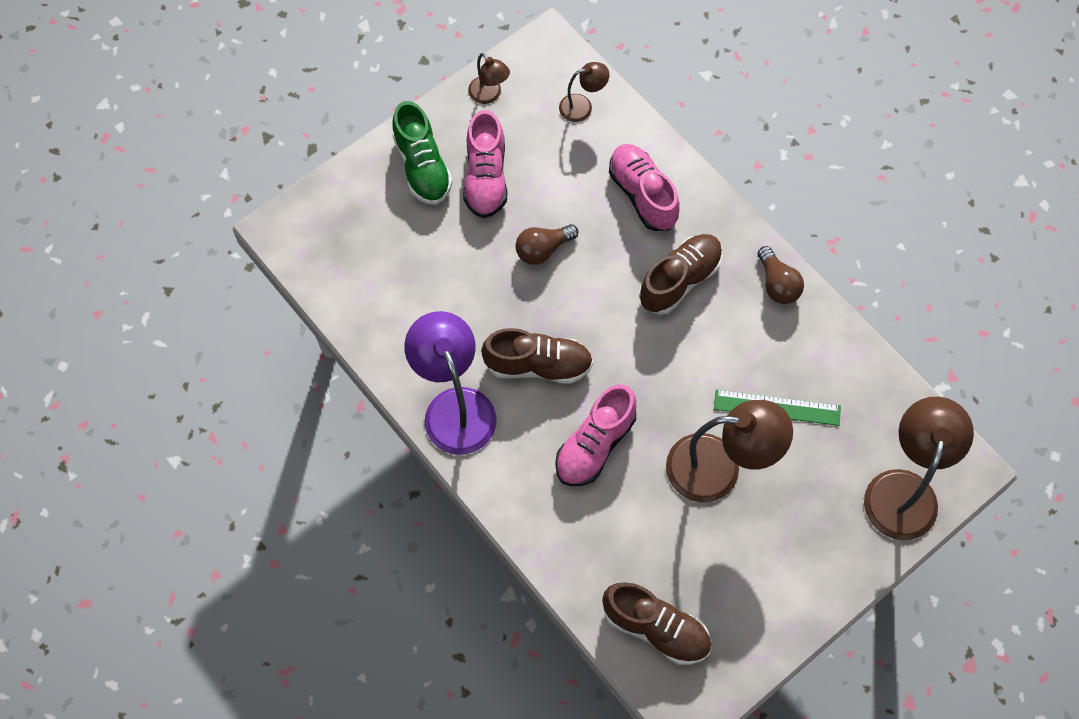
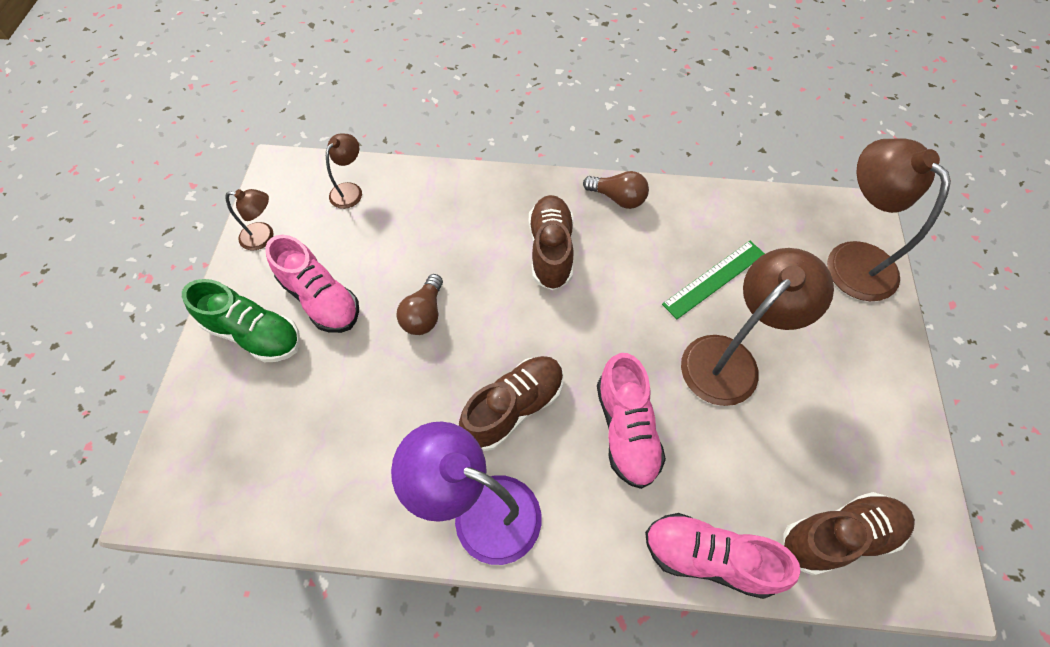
camera: 45 degrees left, 5 degrees down
pink shoe [609,144,680,231] -> pink shoe moved to [645,513,801,599]

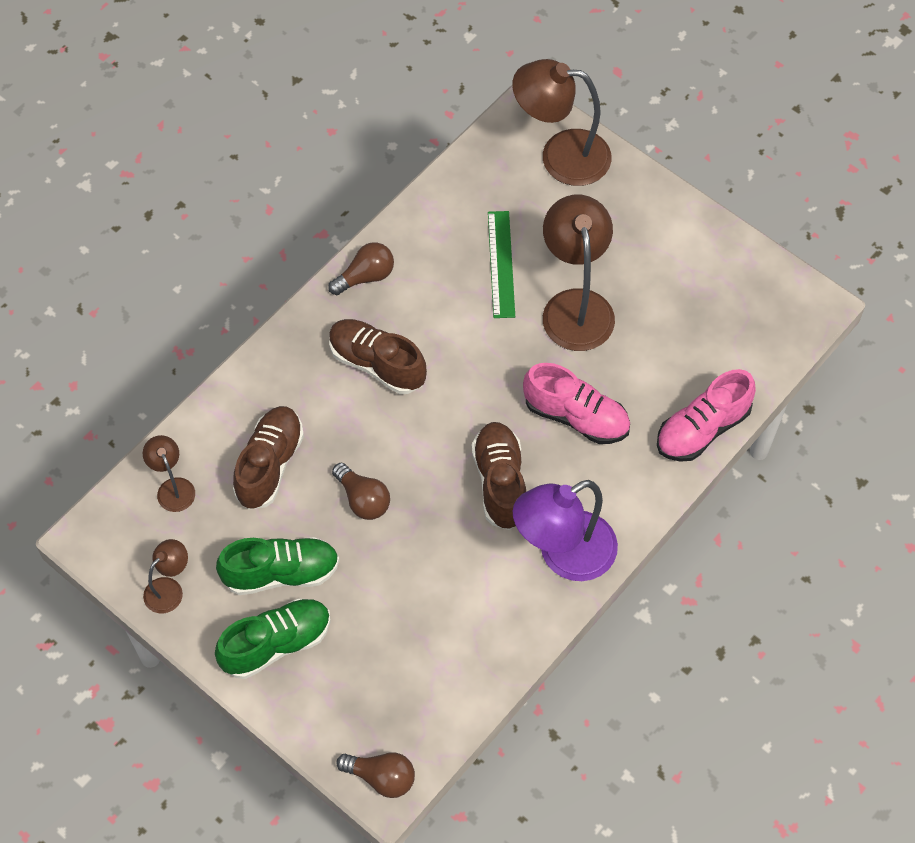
camera: 55 degrees left, 0 degrees up
pink shoe [265,235,359,333] -> green shoe [216,537,339,595]
brown shoe [783,492,915,575] -> brown shoe moved to [233,406,304,510]
none -> brown light bulb [336,753,415,798]

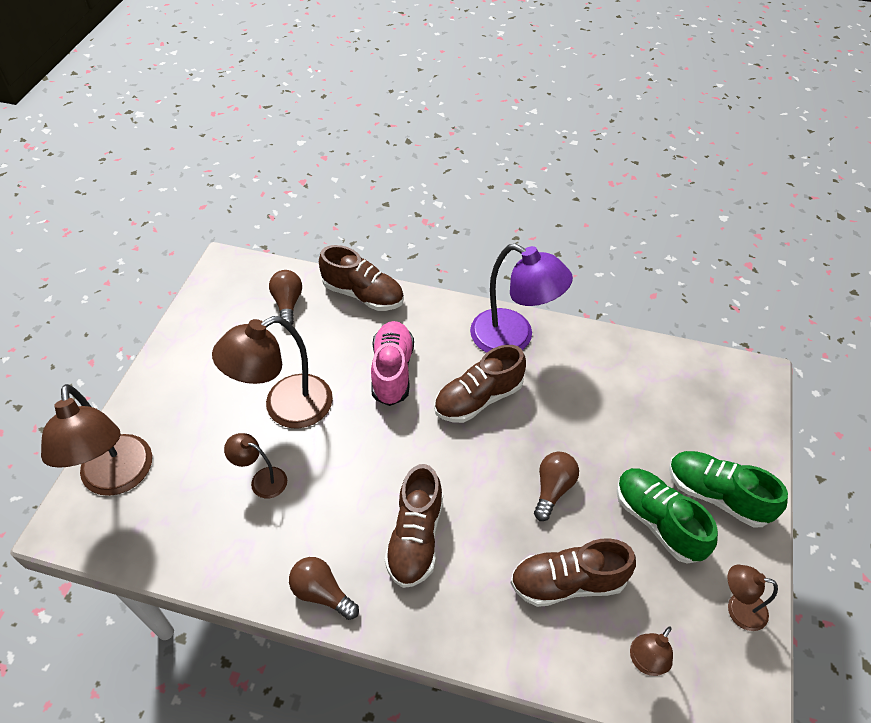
camera: 115 degrees left, 10 degrees down
brown light bulb [336,753,415,798] -> brown light bulb moved to [269,270,302,326]
green ruler [488,211,515,318] -> brown lamp [224,433,287,498]
pink shoe [657,369,756,462] -> brown shoe [319,245,404,311]

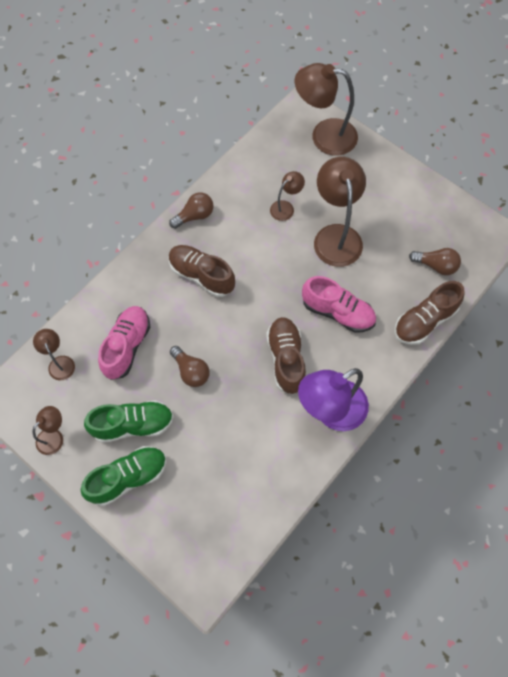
camera: 115 degrees right, 15 degrees up
brown shoe [511,538,636,607] -> pink shoe [98,306,150,380]

